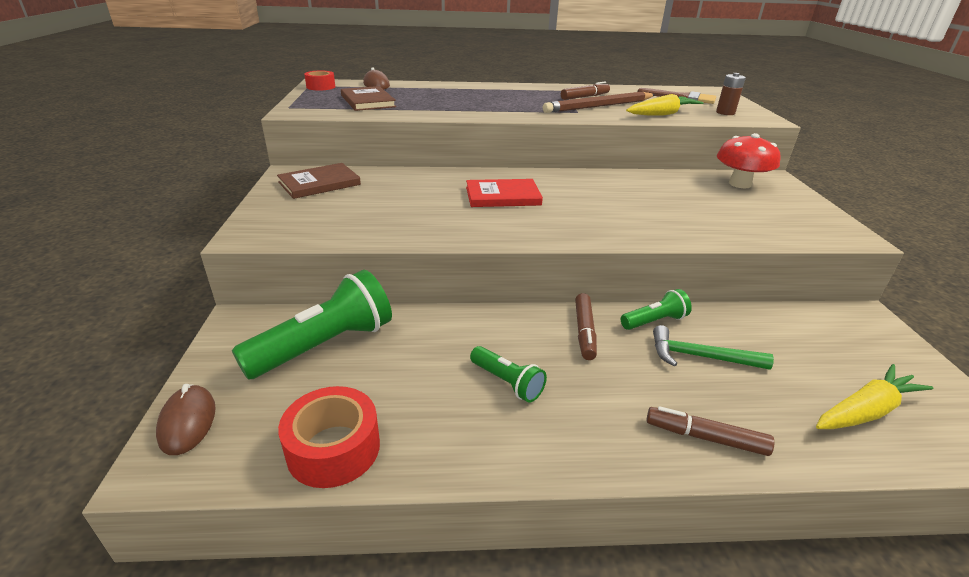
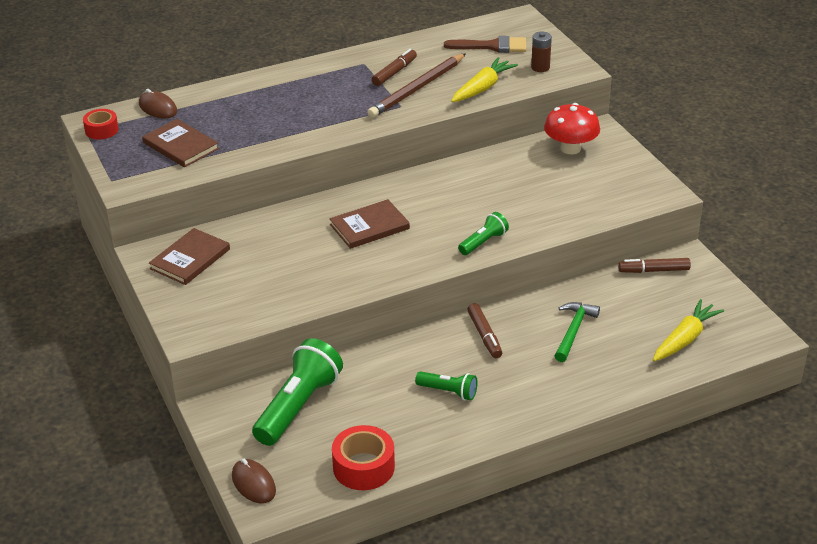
camera: 20 degrees left, 5 degrees up
red book [466,179,543,207] -> brown book [330,199,410,249]
green flashlight [621,289,692,330] -> green flashlight moved to [458,212,509,255]
brown marker [647,406,774,456] -> brown marker moved to [618,258,691,273]
green hammer [653,325,774,370] -> green hammer turned 120 degrees clockwise [555,302,600,362]

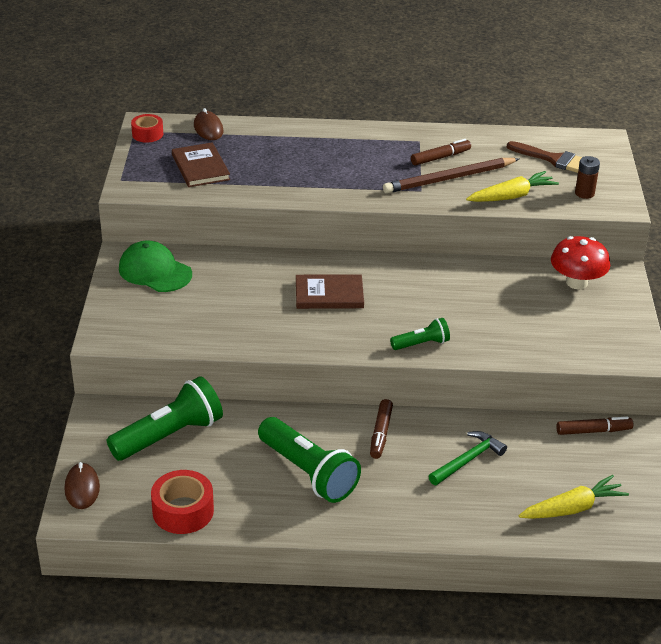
camera: 25 degrees right, 0 degrees up
brown book [149,228,230,285] -> green cap [119,241,192,292]
green flashlight [415,371,477,400] -> green flashlight [258,417,361,503], size x1.92
brown marker [618,258,691,273] -> brown marker turned 150 degrees clockwise [556,416,633,435]

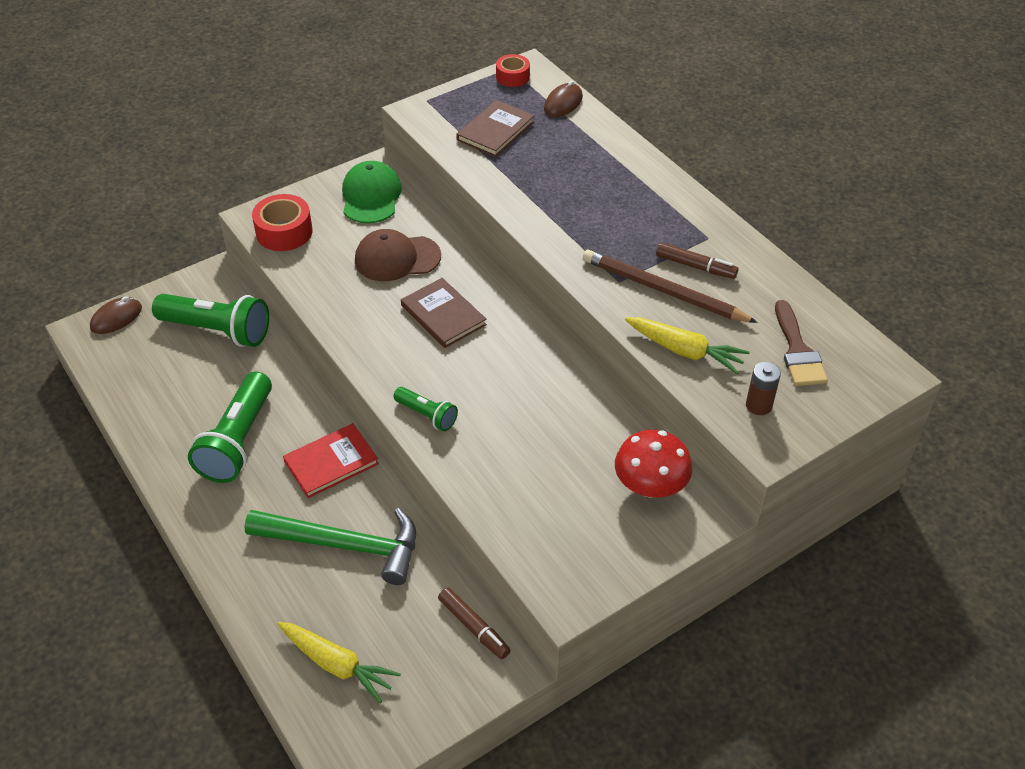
camera: 55 degrees right, 10 degrees up
red tape [151,470,214,534] -> red tape moved to [252,194,313,251]
brown marker [370,399,393,459] -> red book [283,423,379,498]
green hammer [428,431,507,485] -> green hammer [244,508,416,585], size x1.69
none -> brown cap [355,229,441,281]

